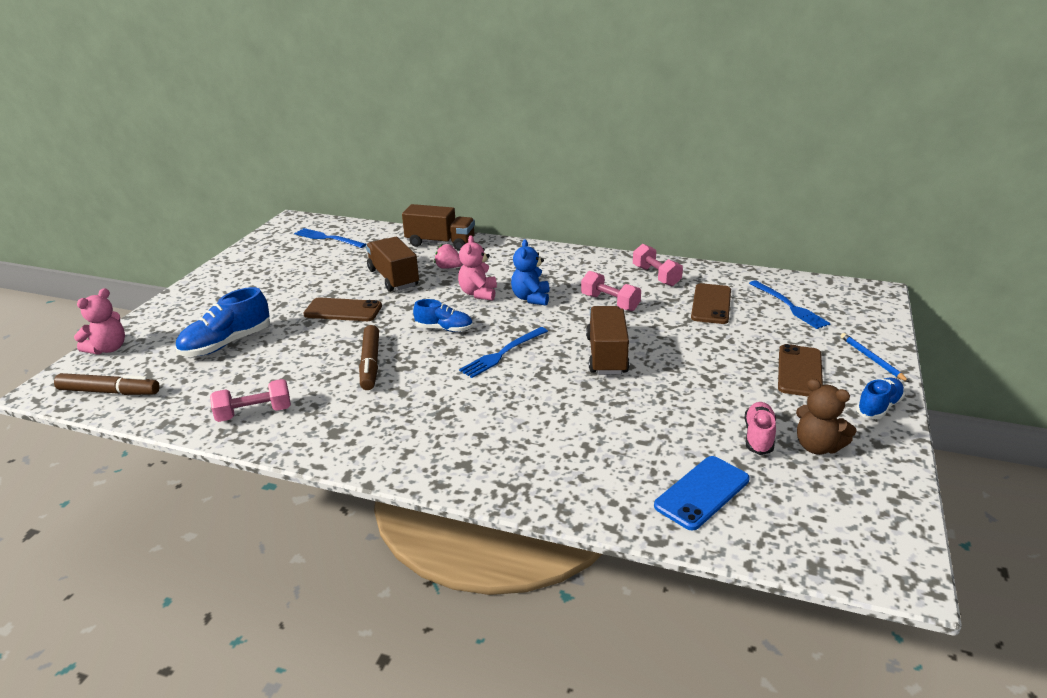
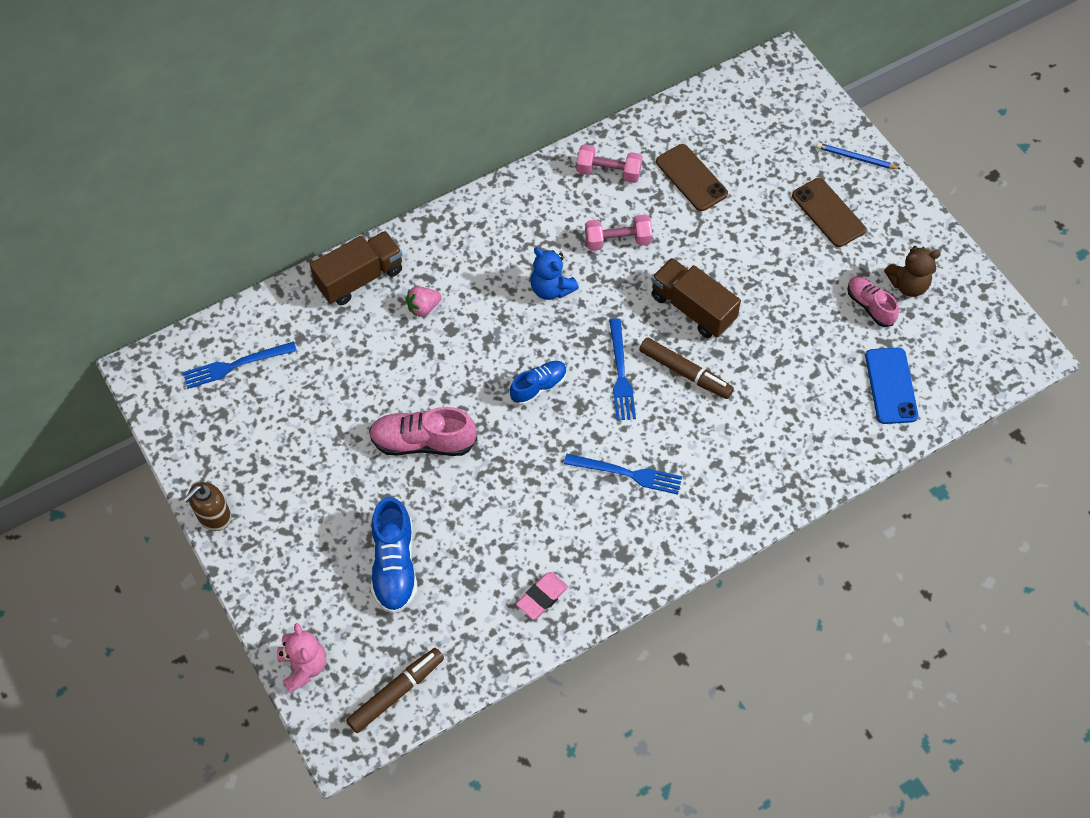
camera: 50 degrees left, 30 degrees up
pink dumbbell [210,379,291,422] -> pink eraser [516,572,568,620]
brown phone [303,297,382,321] -> pink shoe [369,407,477,456]
brown marker [359,325,379,390] -> brown marker moved to [639,337,734,399]
brown truck [366,237,419,292] -> none
pink teddy bear [458,235,497,301] -> none
blue fork [749,280,831,329] -> blue fork moved to [564,454,682,495]
blue shoe [856,378,905,419] -> none
none -> brown soap dispenser [183,482,231,531]

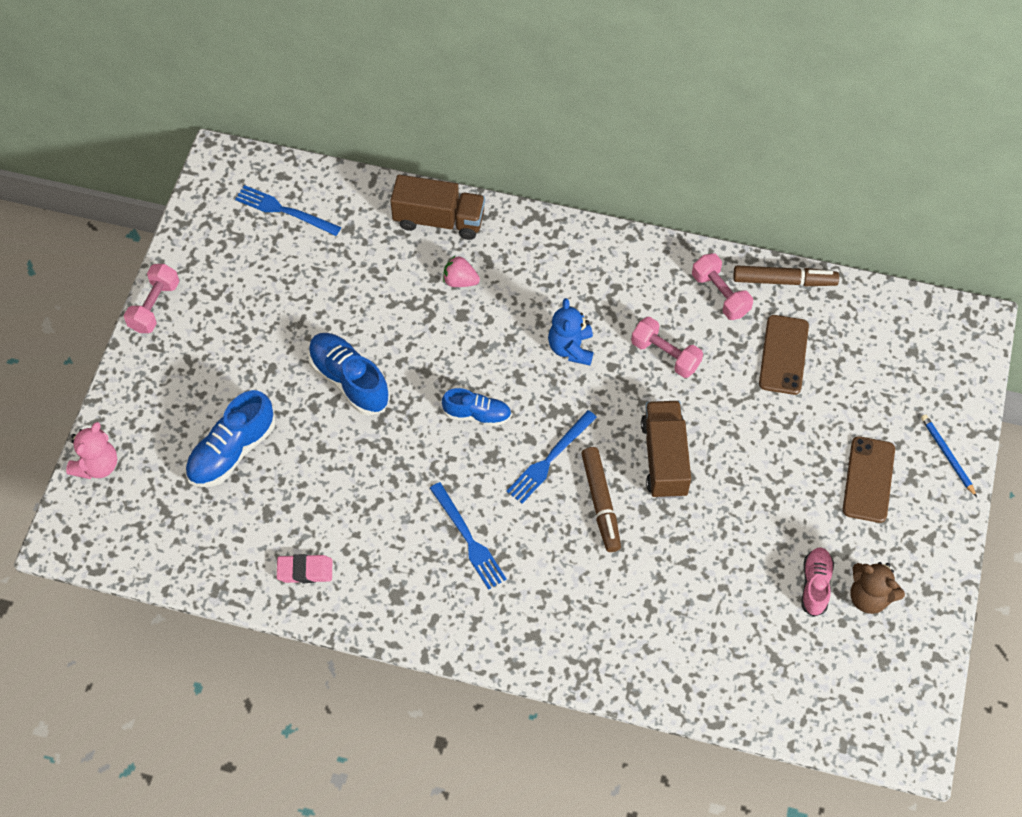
camera: 45 degrees right, 0 degrees up
brown soap dispenser [183,482,231,531] -> pink dumbbell [124,264,179,333]
brown marker [346,648,444,733] -> brown marker moved to [733,266,839,286]
pink shoe [369,407,477,456] -> blue shoe [308,333,390,416]
blue phone [865,348,918,424] -> none

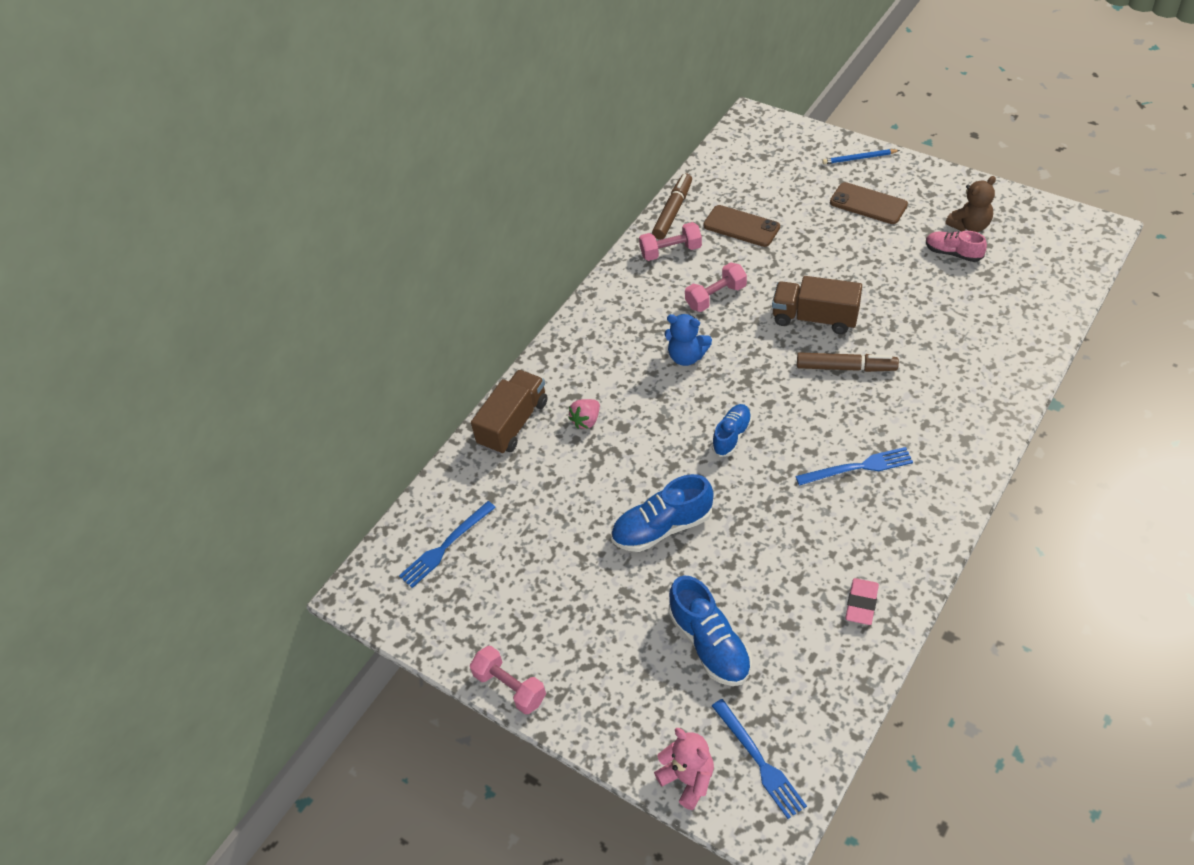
camera: 65 degrees left, 10 degrees down
blue fork [506,410,597,504] -> blue fork moved to [712,699,807,819]

